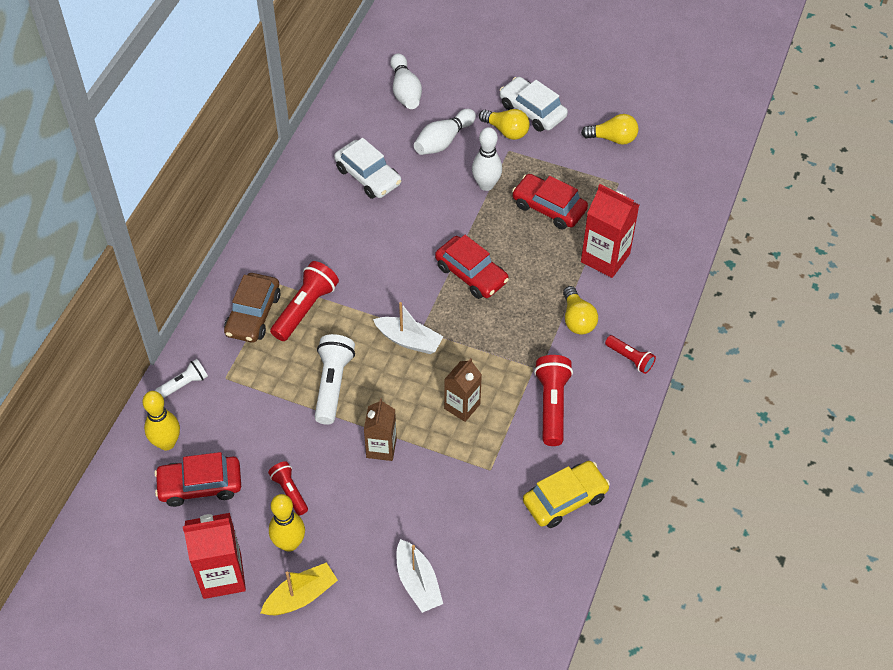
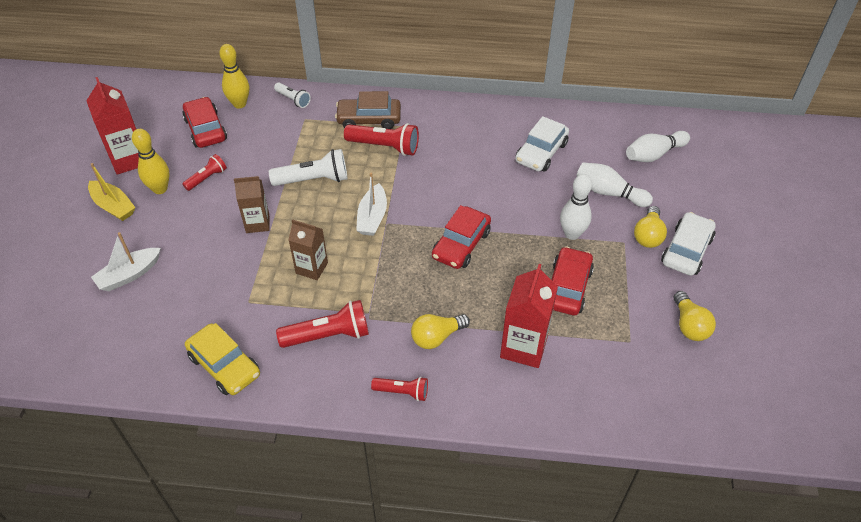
camera: 75 degrees right, 5 degrees down
red flashlight [605,335,656,374] -> red flashlight turned 105 degrees counterclockwise [371,377,428,401]

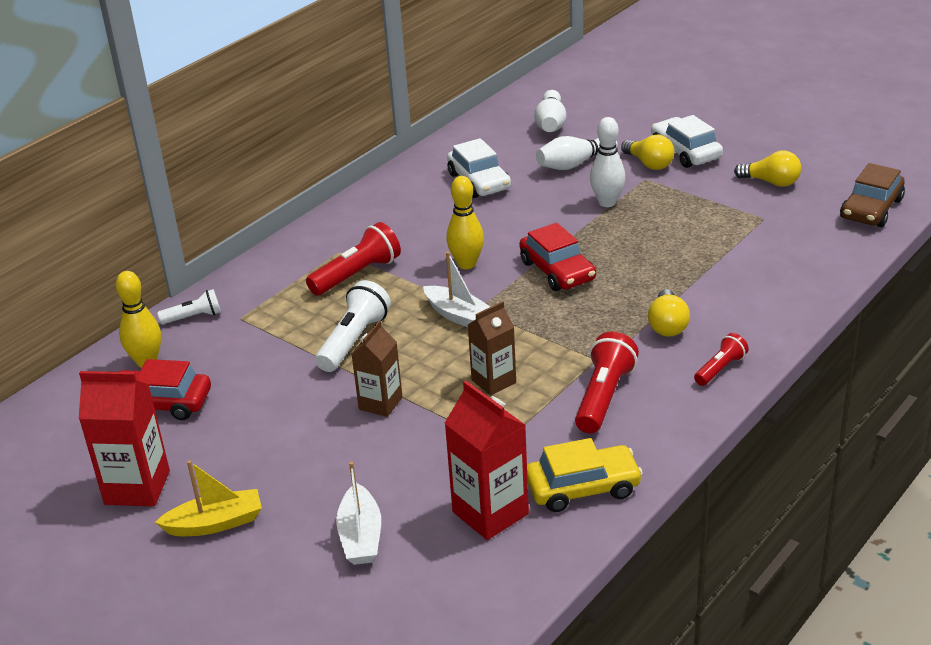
camera: 55 degrees left, 15 degrees down
yellow bowling pin [132,129,169,194] -> yellow bowling pin moved to [447,176,484,269]
red flashlight [182,154,227,191] -> none
brown car [335,91,401,129] -> brown car moved to [840,163,905,227]
red carton [500,264,558,368] -> red carton moved to [444,381,529,540]
red car [551,247,594,315] -> none

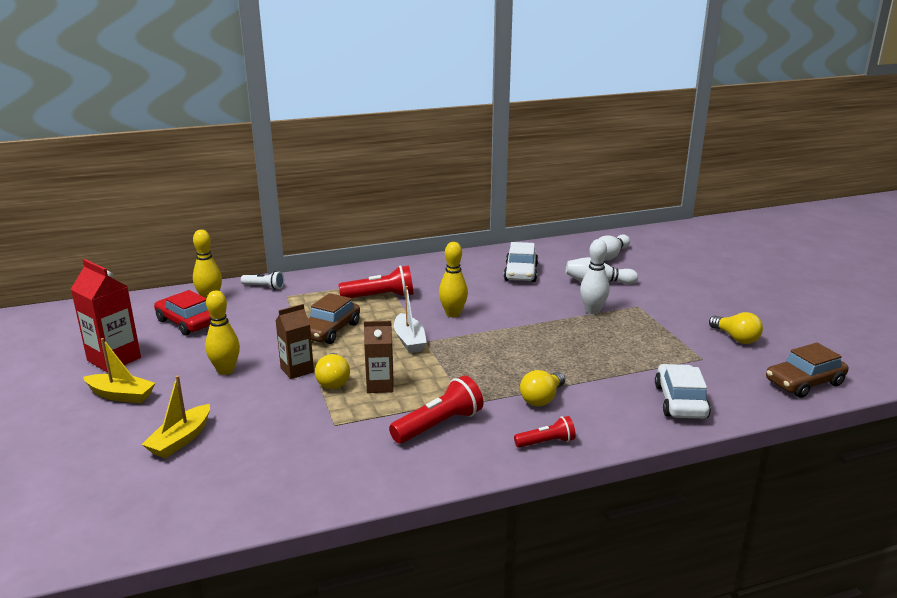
camera: 30 degrees right, 10 degrees down
white flashlight [315,280,391,372] -> brown car [308,293,360,344]
white boat [336,462,381,565] -> yellow boat [141,375,210,458]
red carton [444,381,529,540] -> none
red car [519,223,596,291] -> none
yellow car [527,438,643,512] -> none
yellow light bulb [621,135,674,170] -> yellow light bulb moved to [315,353,350,389]
white car [651,115,723,168] -> white car moved to [655,364,711,419]
none -> yellow bowling pin [205,290,240,375]

